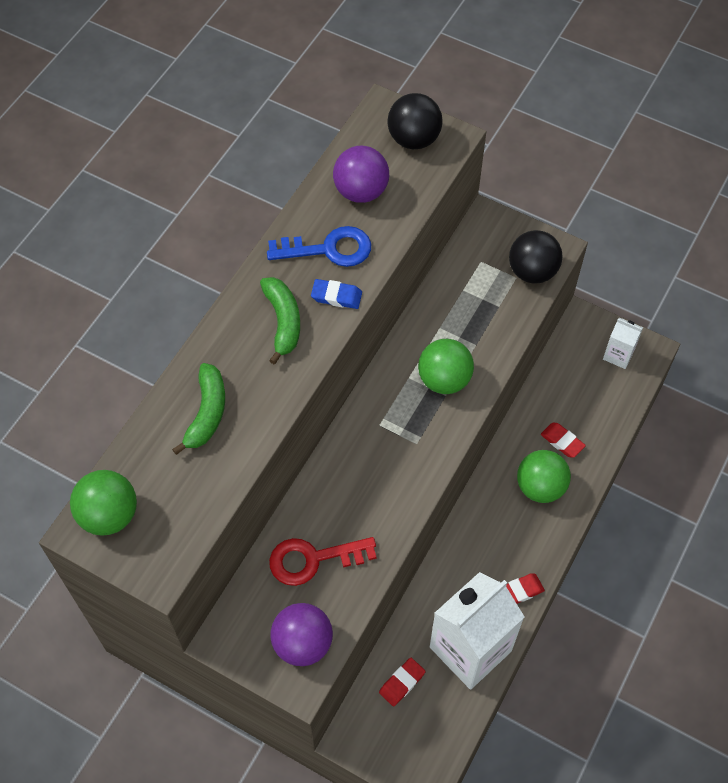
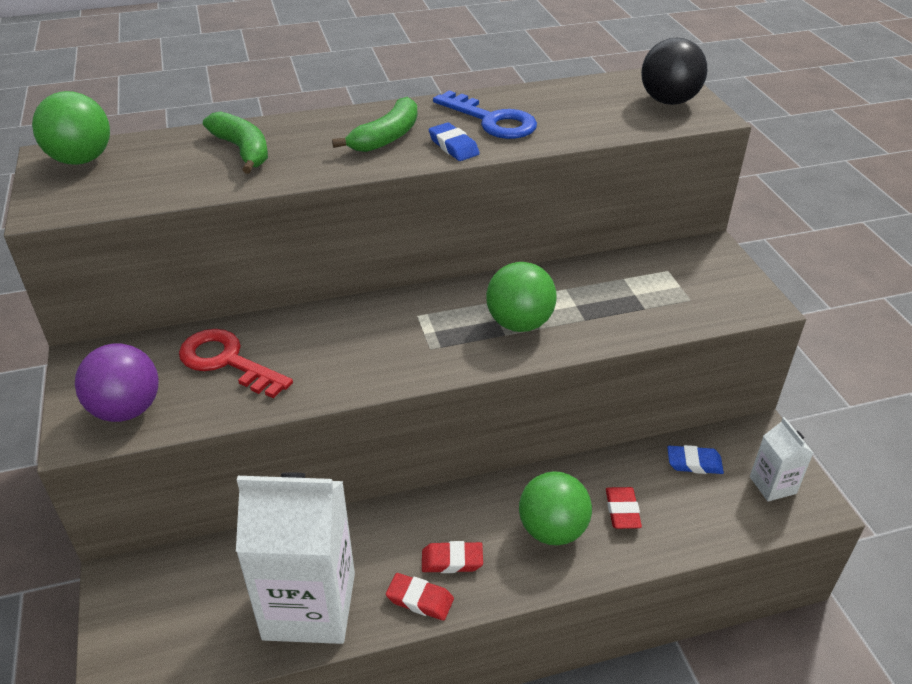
camera: 45 degrees right, 20 degrees down
green banana [172,363,225,455] -> green banana turned 90 degrees counterclockwise [203,111,268,174]
purple ball [333,146,389,203] -> none
red eraser [379,658,426,706] -> red eraser moved to [422,541,483,573]
black ball [509,230,563,284] -> none
none -> blue eraser [667,445,724,474]

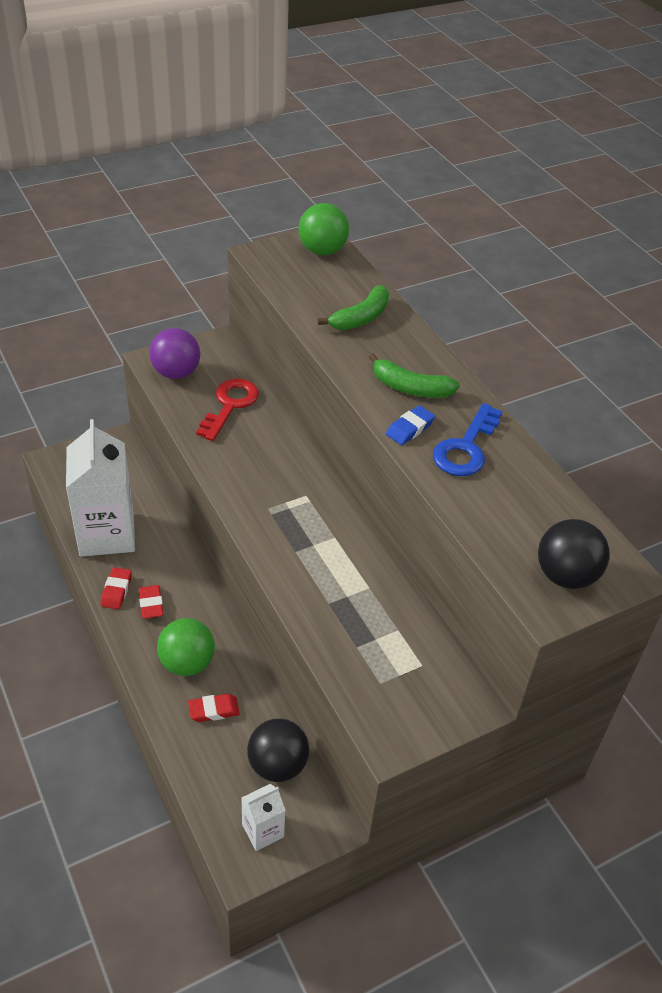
camera: 75 degrees right, 5 degrees up
green ball [486,262,557,332] -> none
blue eraser [667,445,724,474] -> black ball [247,718,309,782]

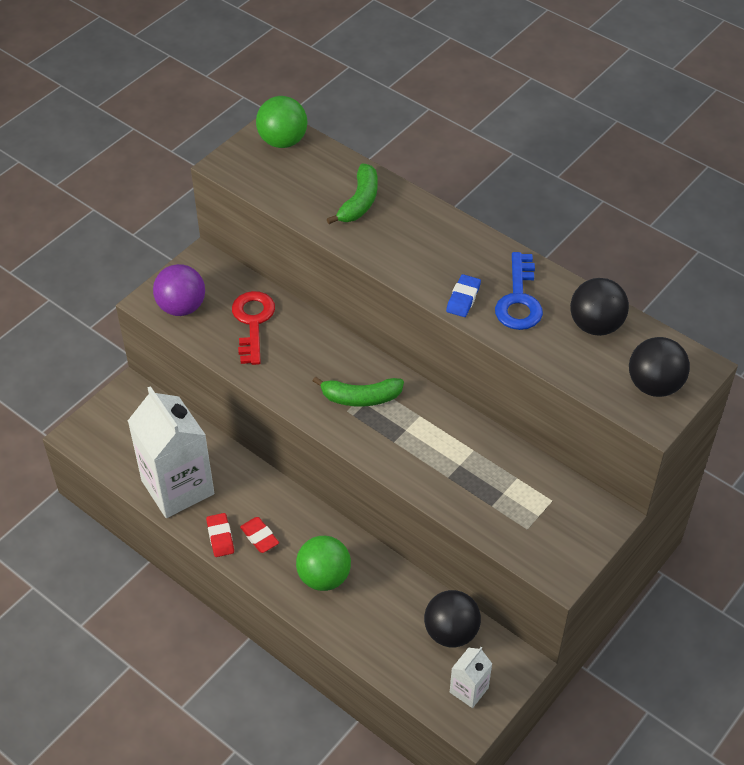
camera: 20 degrees left, 5 degrees up
red eraser [188,694,240,722] -> none
green banana [369,353,460,398] -> green banana moved to [313,376,404,407]
none -> black ball [570,278,629,336]

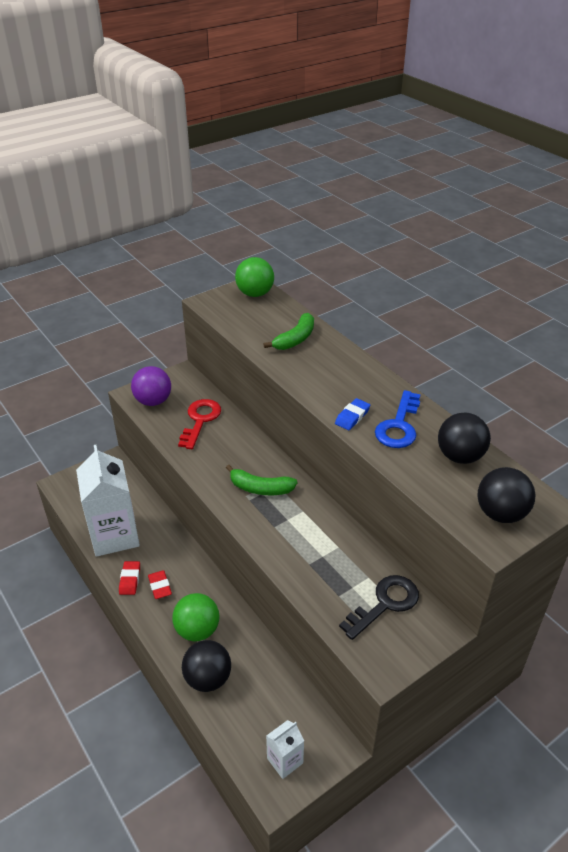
camera: 15 degrees right, 10 degrees down
black ball [424,590,481,648] -> black ball moved to [182,640,231,692]
none -> black key [339,575,419,640]

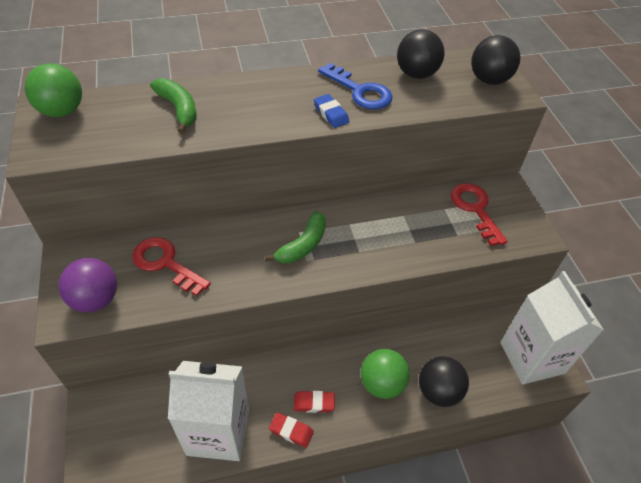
camera: 70 degrees left, 10 degrees up
white carton [266,720,304,779] -> white carton [500,271,604,385], size x2.13
black key [339,575,419,640] -> red key [451,183,508,246]

